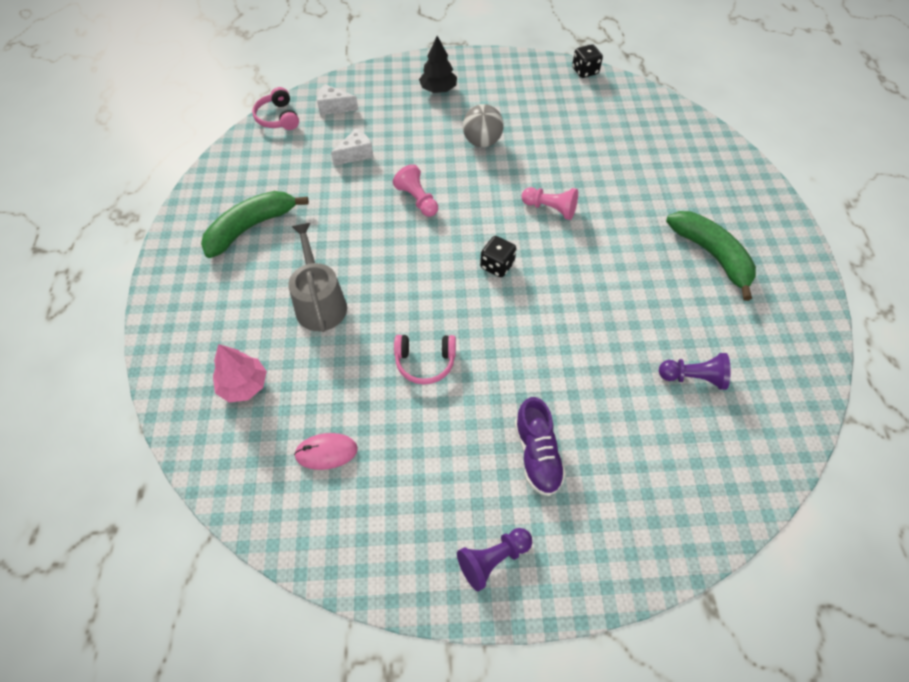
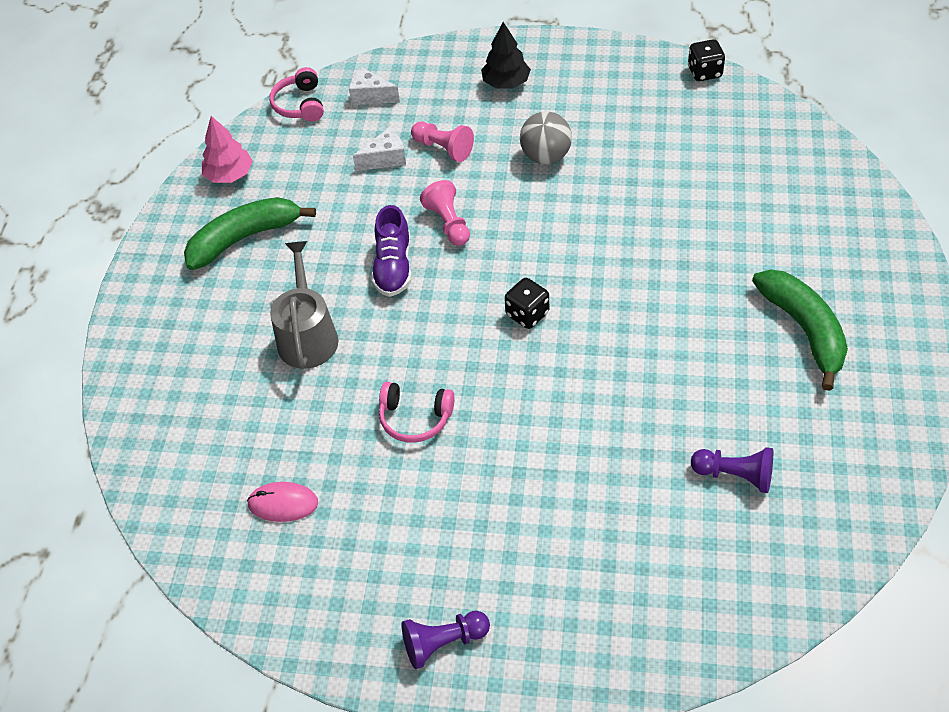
camera: 15 degrees right, 5 degrees down
pink tree [213,344,267,403] -> pink tree moved to [202,116,253,183]
purple shoe [514,397,566,496] -> purple shoe moved to [371,205,412,297]
pink pawn [522,187,578,220] -> pink pawn moved to [411,122,474,162]

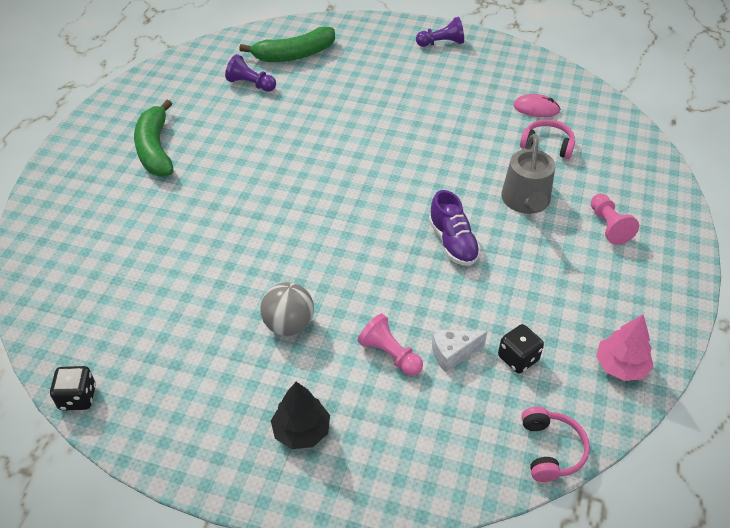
camera: 175 degrees left, 5 degrees down
green banana [184,197,316,270] -> green banana moved to [239,26,335,62]
white cheese [349,67,400,105] -> none
purple shoe [371,205,412,297] -> purple shoe turned 150 degrees clockwise [429,190,481,266]
pink headphones [379,382,455,443] -> pink headphones moved to [520,119,575,159]
pink pawn [420,180,470,246] -> pink pawn moved to [591,194,639,245]
black dice [505,278,549,329] -> black dice moved to [498,324,544,373]

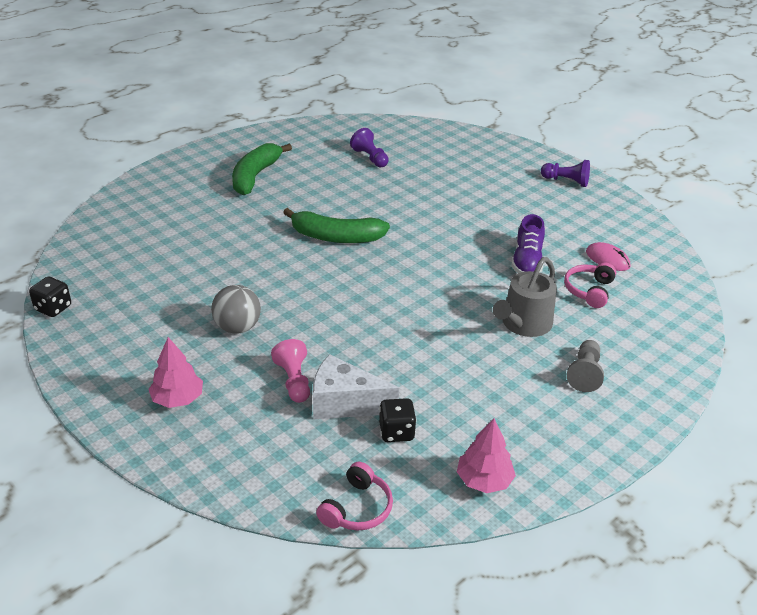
camera: 30 degrees right, 10 degrees down
green banana [239,26,335,62] -> green banana moved to [283,208,390,243]
black tree [271,382,330,449] -> pink tree [148,337,203,408]
purple shoe [429,190,481,266] -> purple shoe moved to [511,214,545,273]
white cheese [432,330,487,373] -> white cheese [313,354,399,419], size x1.60
pink headphones [520,119,575,159] -> pink headphones turned 120 degrees counterclockwise [564,262,616,308]
pink pawn [591,194,639,245] -> grey pawn [567,340,604,392]

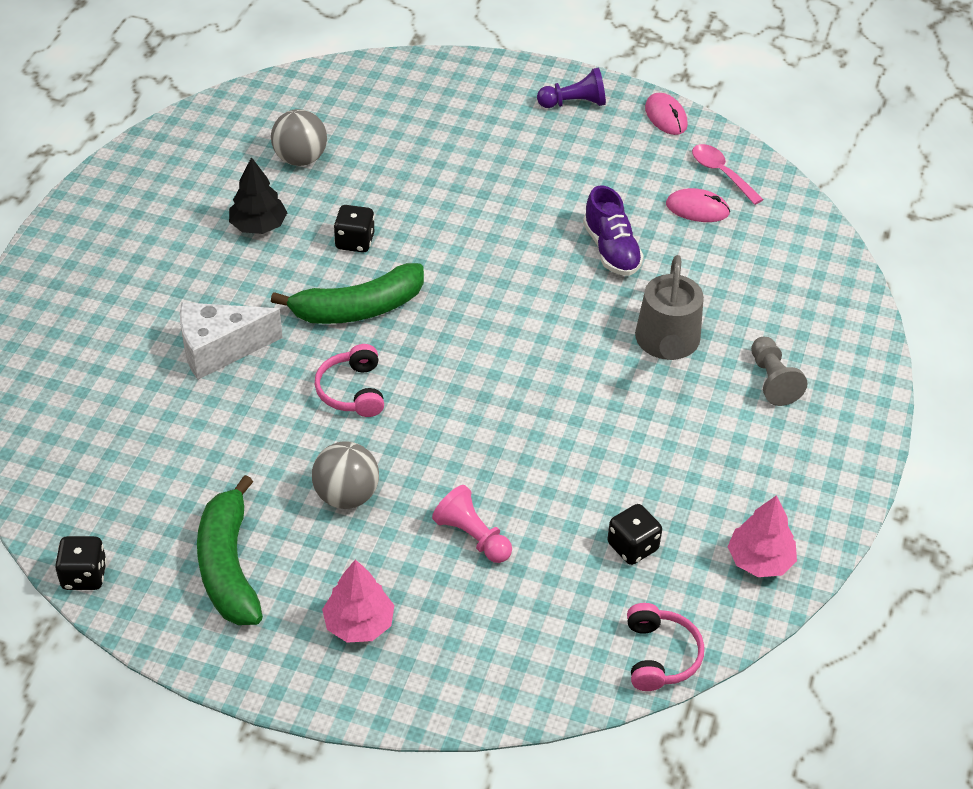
camera: 30 degrees left, 10 degrees up
green banana [232,143,292,195] -> green banana moved to [197,475,263,625]
white cheese [313,354,399,419] -> white cheese moved to [180,302,283,380]
purple pawn [350,128,389,167] -> grey ball [271,109,327,166]
pink headphones [564,262,616,308] -> pink headphones moved to [315,344,384,417]
none -> black tree [229,157,288,234]
none -> black dice [333,205,375,252]
none -> pink mouse [645,93,688,135]
none -> pink spoon [692,144,764,205]

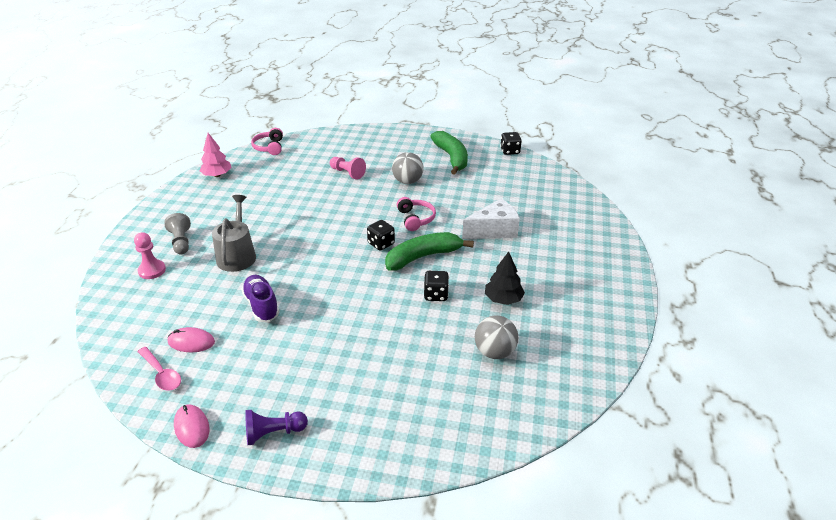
camera: 175 degrees right, 10 degrees down
pink tree [322,559,394,643] -> none
black dice [607,504,662,565] -> black dice moved to [367,220,395,250]
none -> pink pawn [134,232,166,279]

